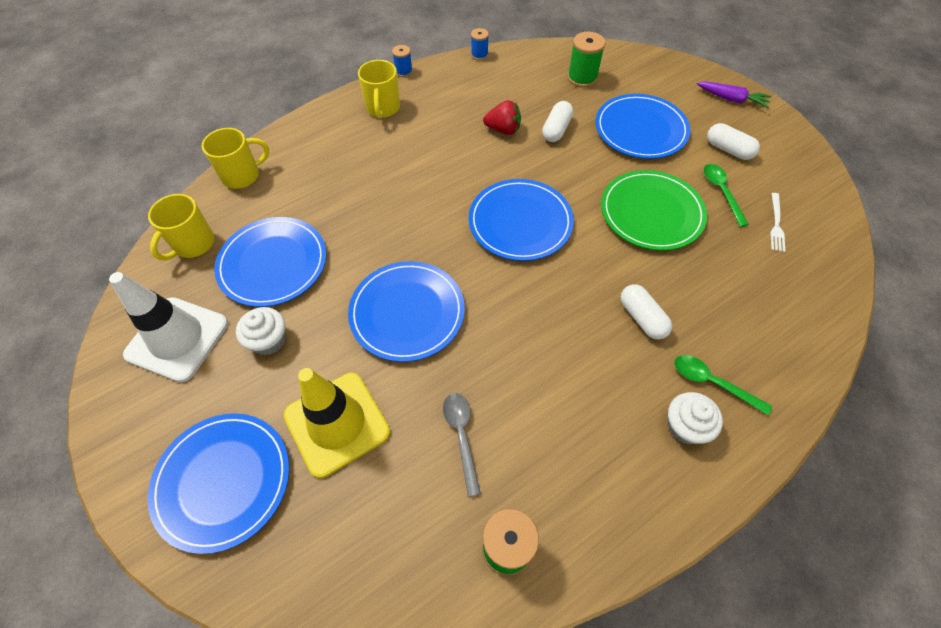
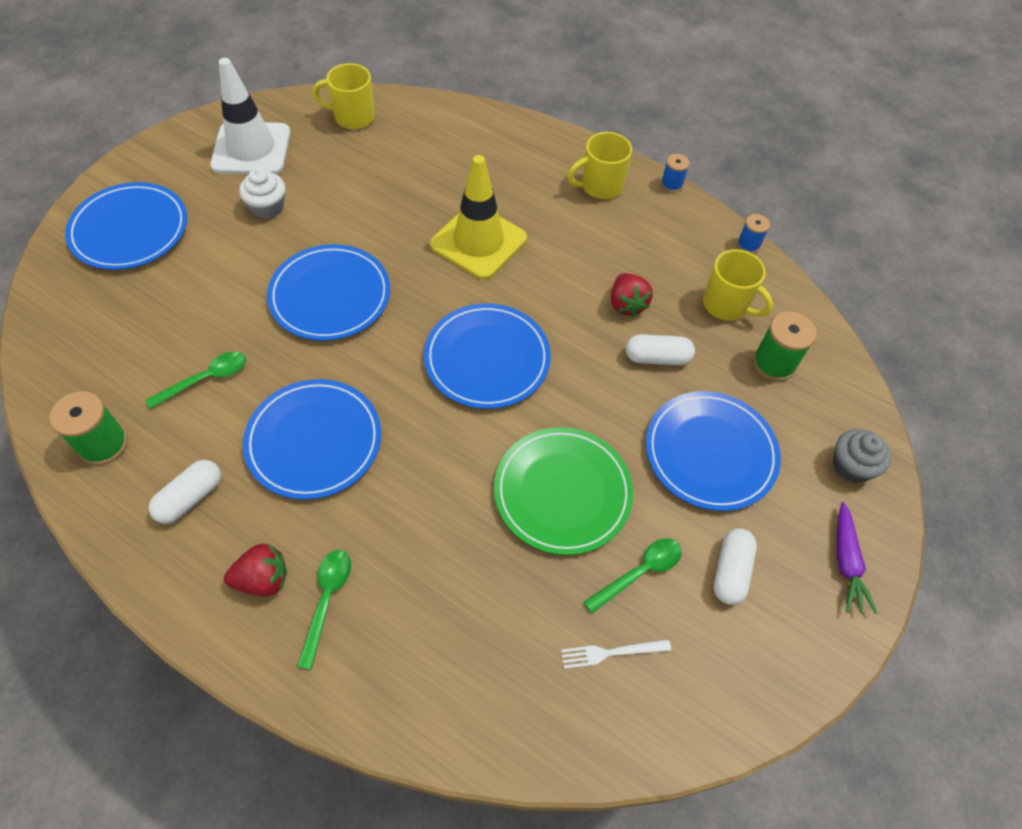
camera: 65 degrees right, 0 degrees up
yellow mug [202,128,269,189] -> yellow mug moved to [703,249,773,321]
blue plate [214,217,326,307] -> blue plate moved to [243,379,381,500]
yellow traffic cone [284,368,390,478] -> yellow traffic cone moved to [430,155,527,280]
grey spoon [443,393,481,497] -> green spoon [145,352,246,409]
white capsule [621,284,672,340] -> white capsule moved to [149,460,221,524]
white cupcake [668,392,723,444] -> red strawberry [224,543,287,597]
none -> grey cupcake [833,429,891,483]

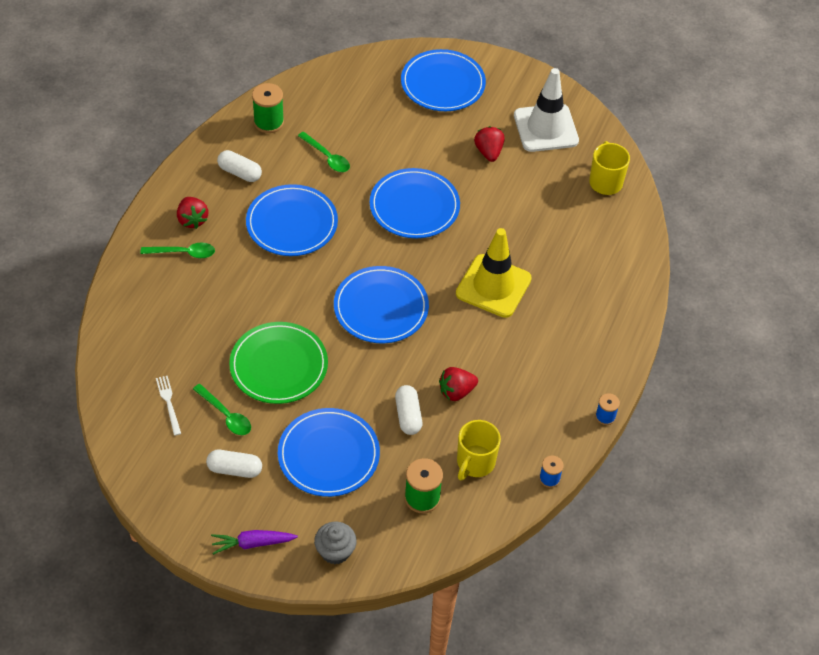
camera: 80 degrees right, 5 degrees down
white cupcake [239,168,286,219] -> red strawberry [474,126,505,162]
yellow mug [568,132,632,199] -> none

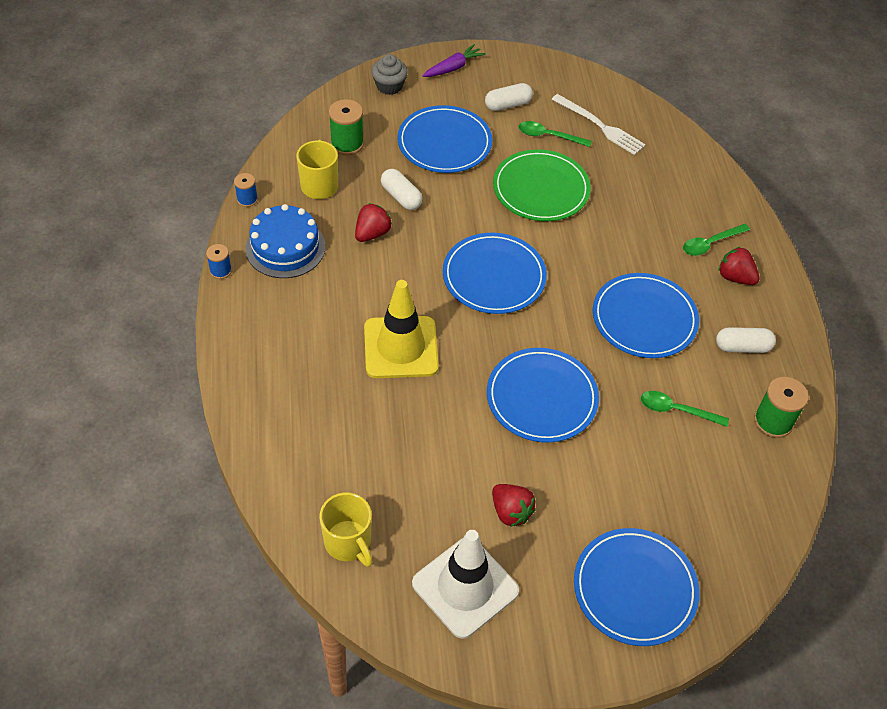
camera: 150 degrees right, 0 degrees up
white fork [156,376,181,436] -> white fork [551,94,646,155], size x1.63
none -> blue cake [245,204,325,278]

